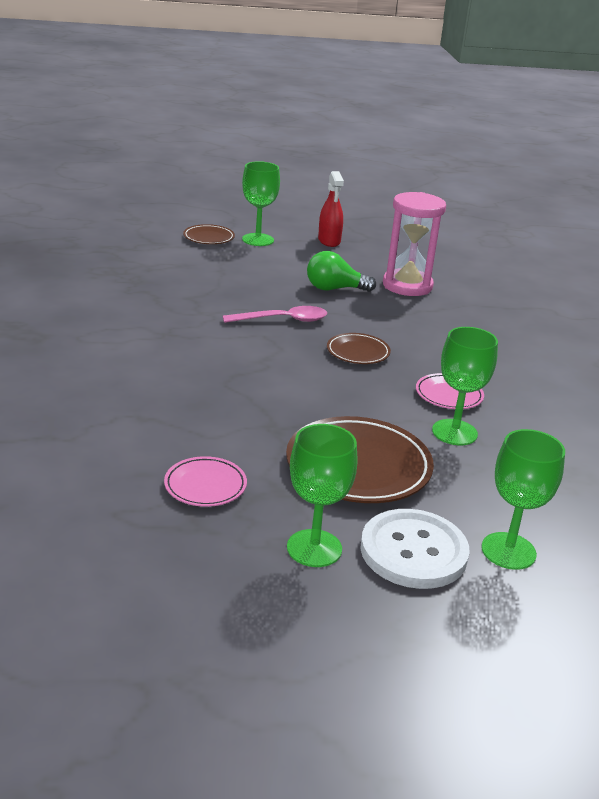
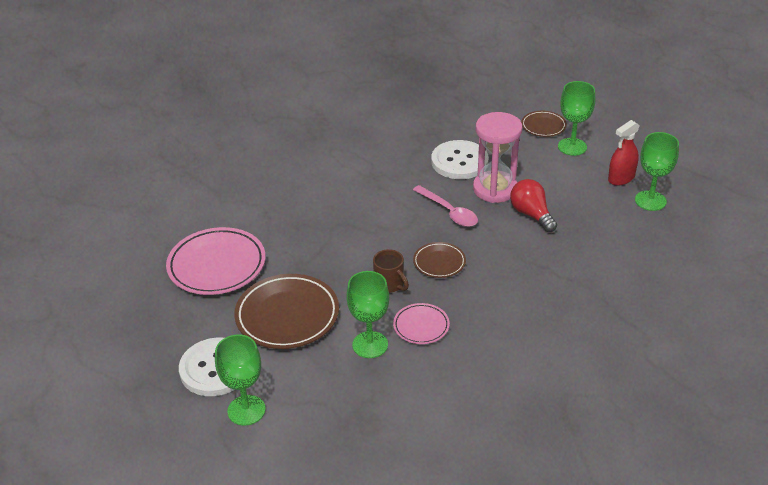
camera: 65 degrees right, 10 degrees up
pink plate [164,456,247,507] -> pink plate [166,227,266,295], size x1.88
green goblet [287,424,358,567] -> green goblet moved to [635,132,679,211]
green light bulb [307,251,376,292] -> red light bulb [510,179,557,232]
pink hourglass [383,192,446,296] -> pink hourglass moved to [473,112,522,203]
none -> brown mug [373,249,409,293]
none -> white button [431,140,489,179]

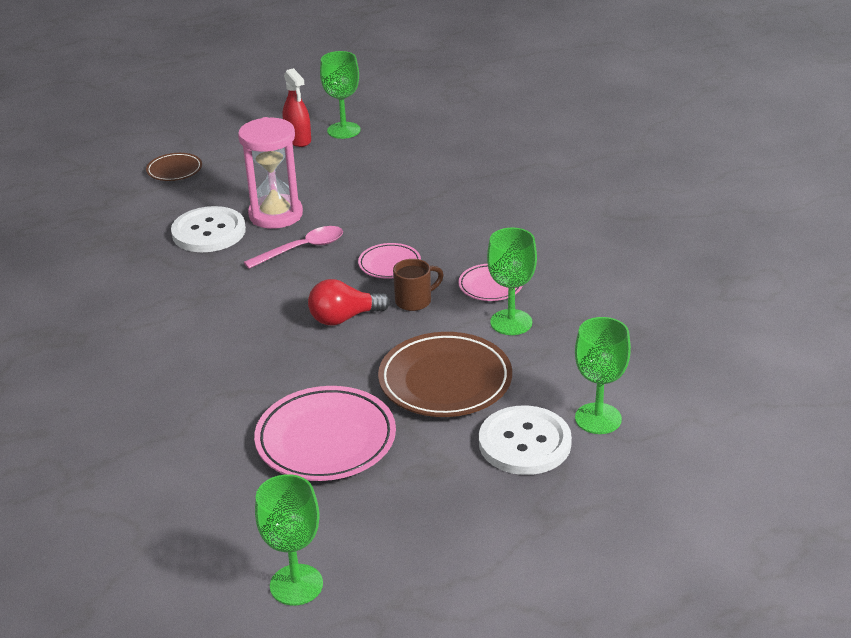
camera: 80 degrees left, 5 degrees down
brown plate [413,242,466,278] -> pink plate [358,243,421,279]
red light bulb [510,179,557,232] -> red light bulb moved to [308,279,390,326]
green goblet [558,81,595,156] -> green goblet moved to [255,474,323,605]

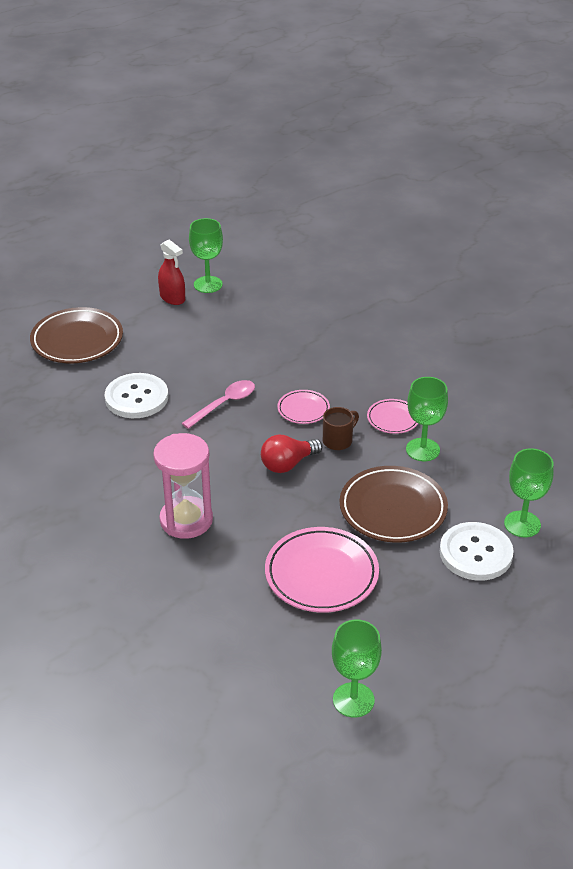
camera: 15 degrees left, 5 degrees up
brown plate [146,153,202,181] -> brown plate [30,307,123,363], size x1.88
pink hourglass [238,117,303,229] -> pink hourglass moved to [153,433,213,539]

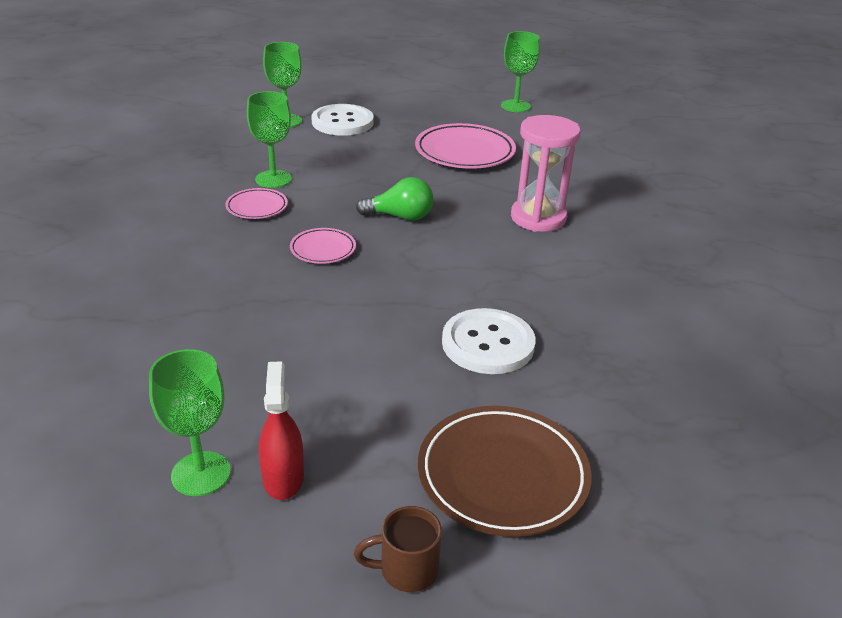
camera: 145 degrees left, 5 degrees down
pink spoon [182,380,255,429] -> none
red light bulb [261,434,323,473] -> green light bulb [356,177,434,221]
brown mug [323,407,359,450] -> brown mug moved to [354,506,442,592]
brown plate [340,466,448,543] -> none

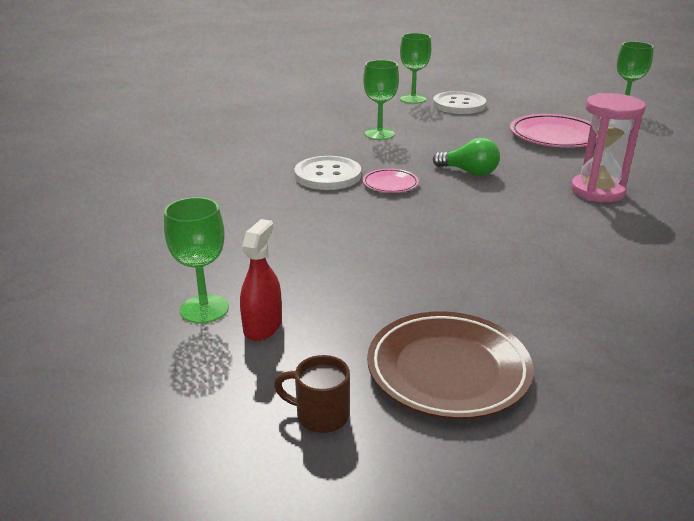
camera: 25 degrees right, 5 degrees down
pink plate [226,188,288,219] -> none
white button [442,308,535,374] -> white button moved to [294,156,361,190]

